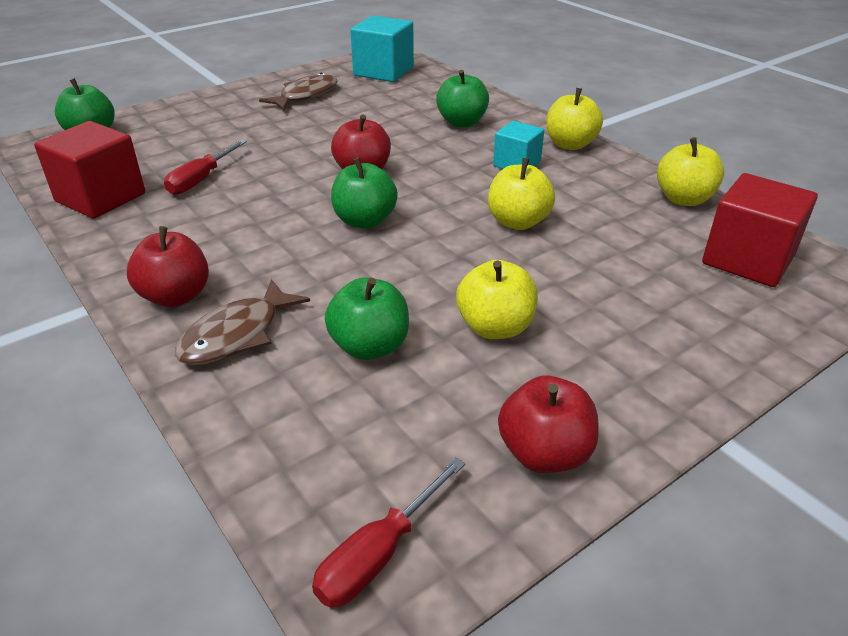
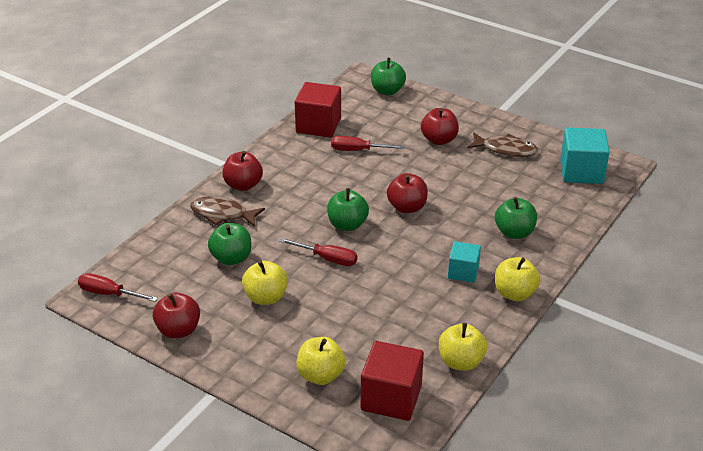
camera: 70 degrees right, 0 degrees up
yellow apple [488,158,555,230] -> yellow apple moved to [296,337,346,385]
none -> red screwdriver [279,238,357,266]
none -> red apple [421,108,459,145]

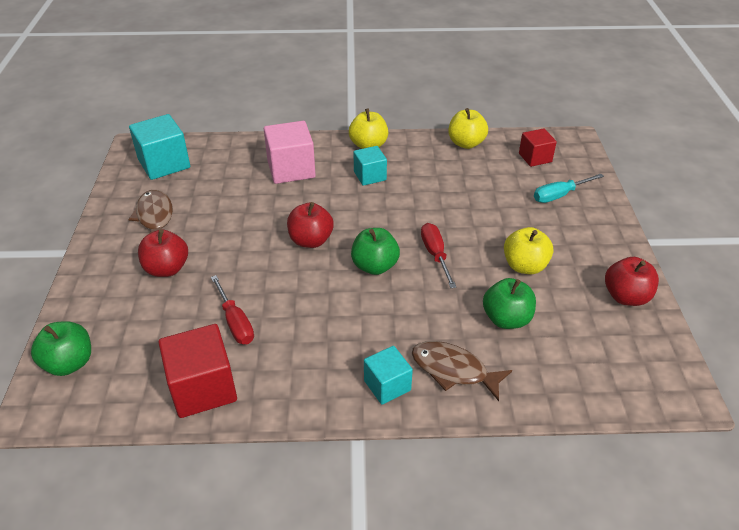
camera: 125 degrees left, 5 degrees up
red screwdriver [78,273,158,302] -> none
brown fish [190,196,265,227] -> brown fish turned 135 degrees clockwise [412,341,512,401]
red apple [222,151,263,191] -> turquoise cube [364,346,413,405]
yellow apple [296,337,346,385] -> turquoise screwdriver [534,174,604,203]
red cube [361,341,424,421] -> red cube [519,128,557,167], size x0.61
green apple [495,197,537,239] -> pink cube [264,121,316,184]

